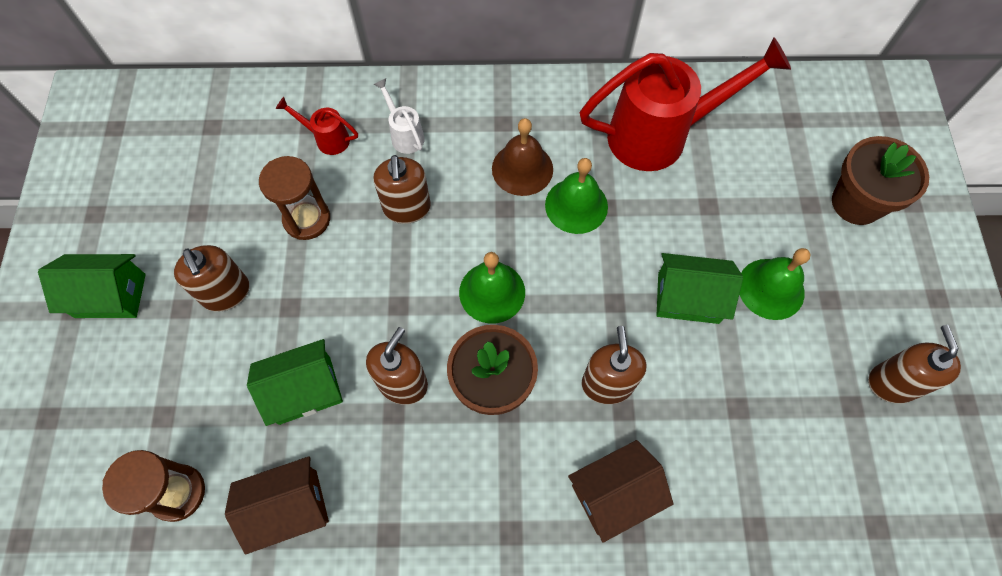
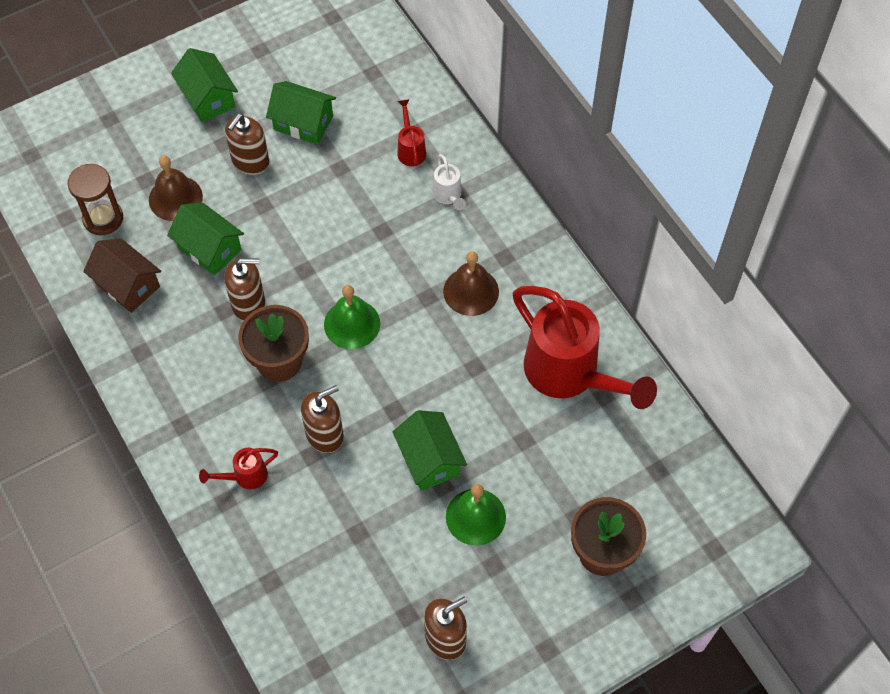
camera: 60 degrees right, 5 degrees down
brown hourglass [259,156,330,240] -> none
white watering can [373,78,425,154] -> white watering can turned 135 degrees clockwise [432,154,466,210]
brown soap dispenser [373,155,431,224] -> none
green bell [545,158,608,234] -> none
brown house [568,440,674,543] -> red watering can [199,448,278,489]
none -> brown bell [149,156,203,221]
none -> green house [266,81,336,145]

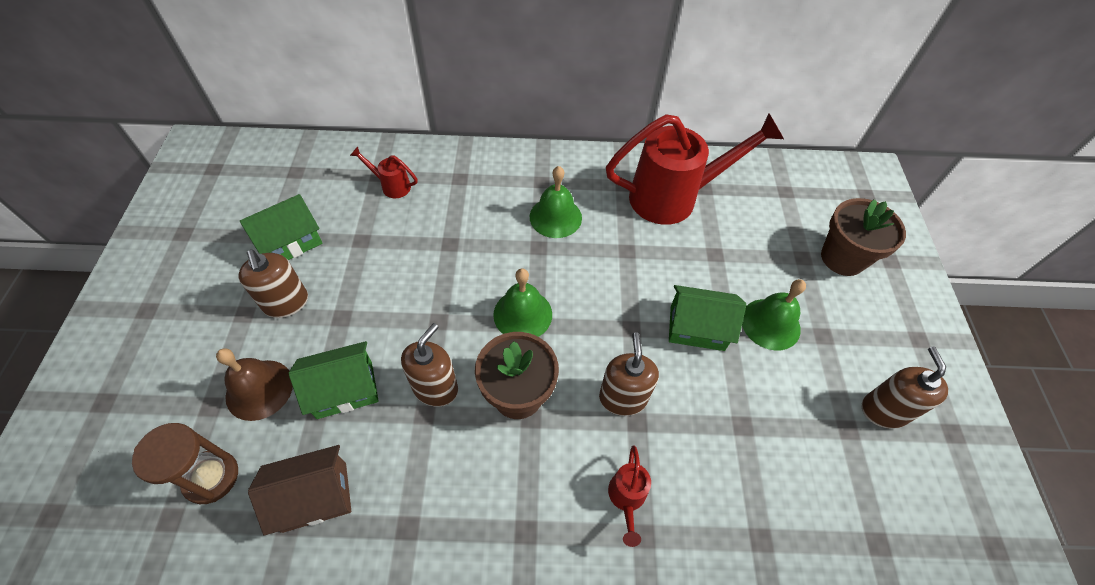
camera: 60 degrees left, 5 degrees down
green house [171,48,238,122] -> none
white watering can [432,154,466,210] -> none
brown bell [443,251,499,316] -> green bell [530,166,582,238]

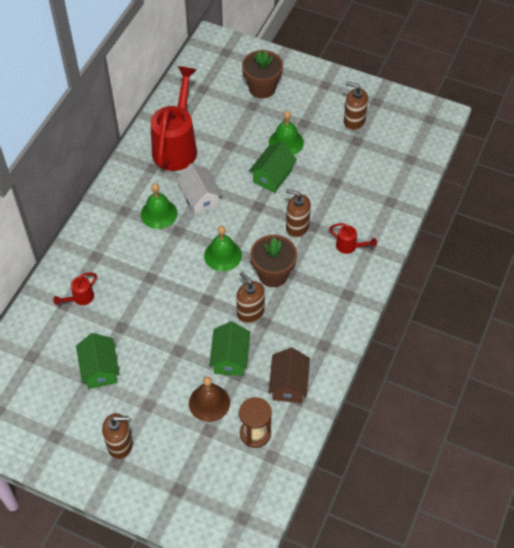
camera: 65 degrees left, 0 degrees up
brown soap dispenser [238,250,308,318] -> brown soap dispenser moved to [102,413,133,459]
none -> white house [176,163,223,215]

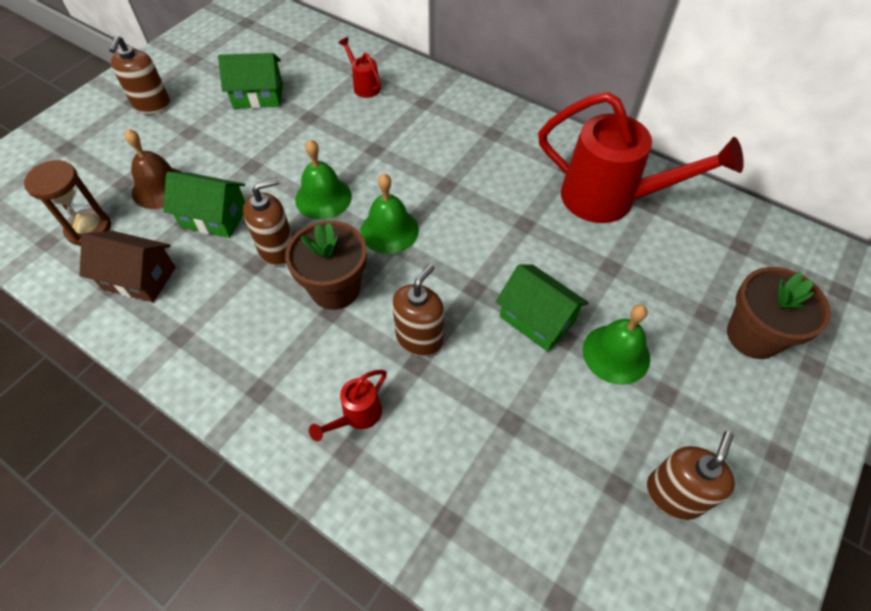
camera: 100 degrees right, 0 degrees up
green bell [141,183,177,229] -> green bell moved to [295,139,352,220]
white house [176,163,223,215] -> none

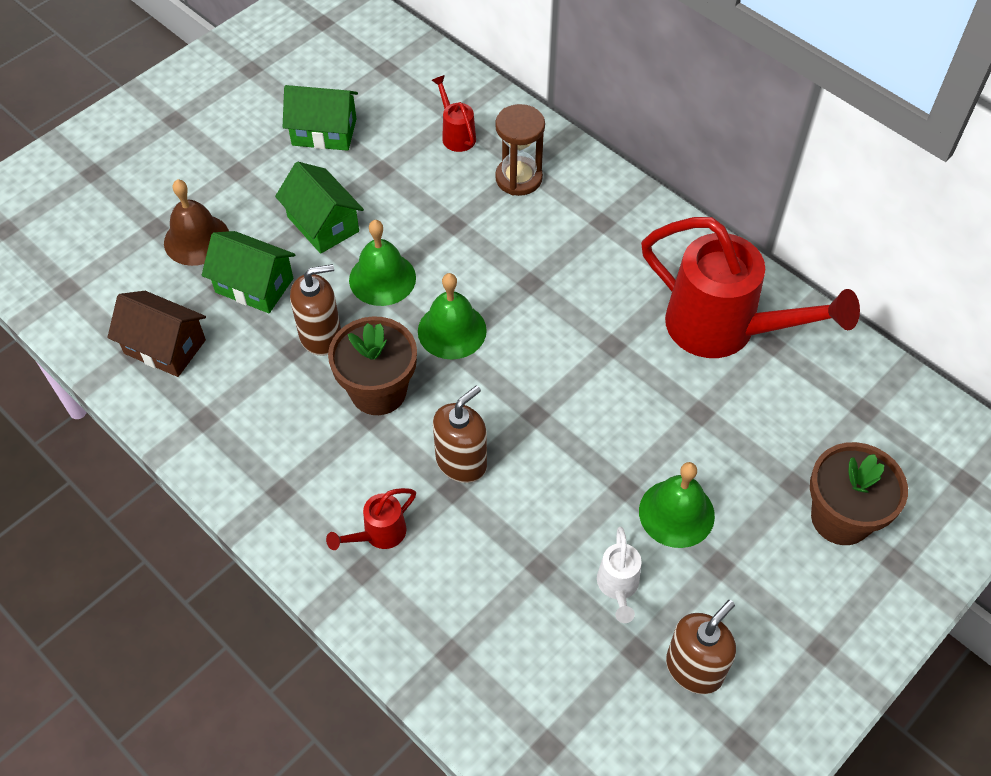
camera: 10 degrees right, 0 degrees up
brown hourglass [24,160,111,246] -> brown hourglass moved to [495,104,545,196]
brown soap dispenser [109,36,170,114] -> none
green house [496,264,589,352] -> green house moved to [275,162,364,254]
none -> white watering can [597,527,642,623]

